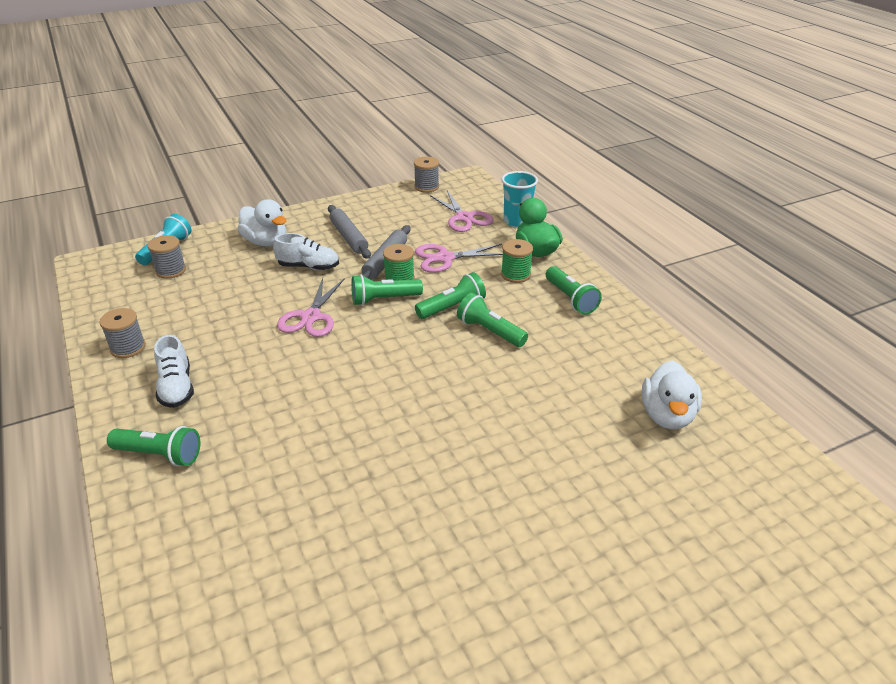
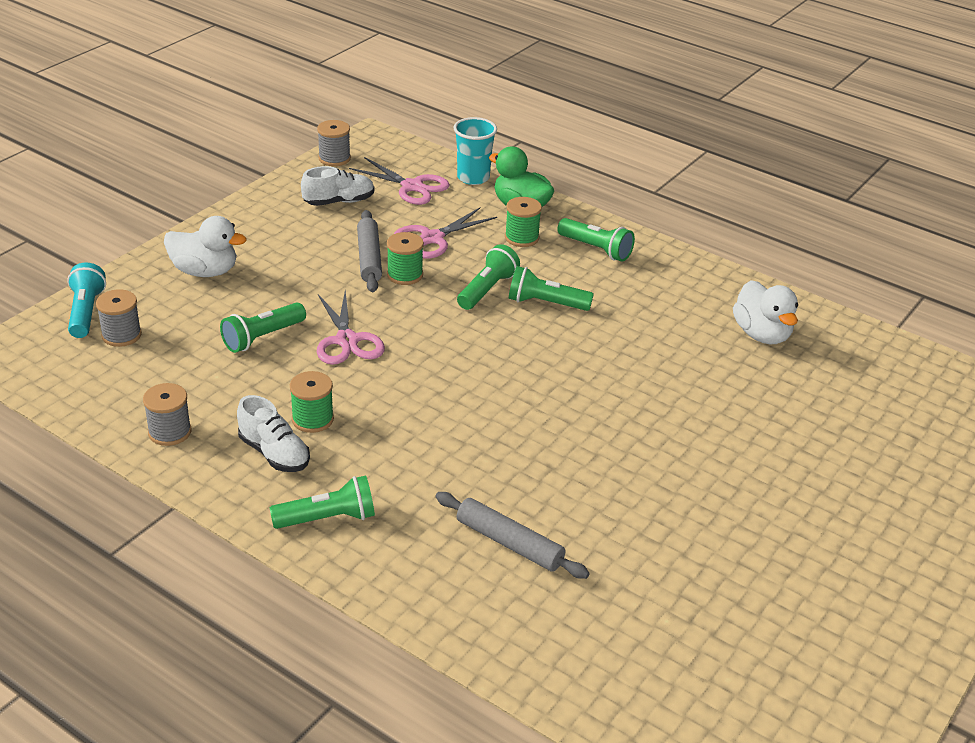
camera: 30 degrees left, 0 degrees up
white shoe [273,233,339,270] -> white shoe moved to [301,166,374,206]
grey rolling pin [328,205,371,259] -> grey rolling pin moved to [435,492,590,579]
green flashlight [351,274,423,306] -> green flashlight moved to [220,303,306,353]
none -> green spool [290,371,334,433]

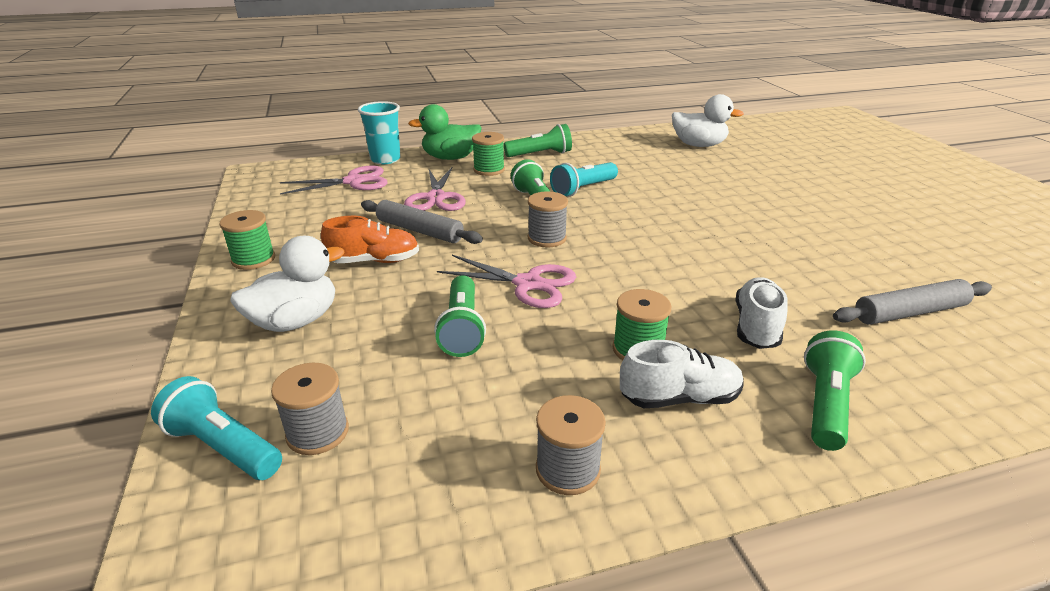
camera: 50 degrees left, 5 degrees down
white shoe [301,166,374,206] -> white shoe moved to [735,277,788,349]
grey spool [317,120,351,166] -> grey spool moved to [528,191,568,248]
green spool [387,232,424,285] -> green spool moved to [219,210,275,270]
green flashlight [509,266,594,311] -> turquoise flashlight [550,162,618,197]
none -> orange shoe [321,216,419,263]

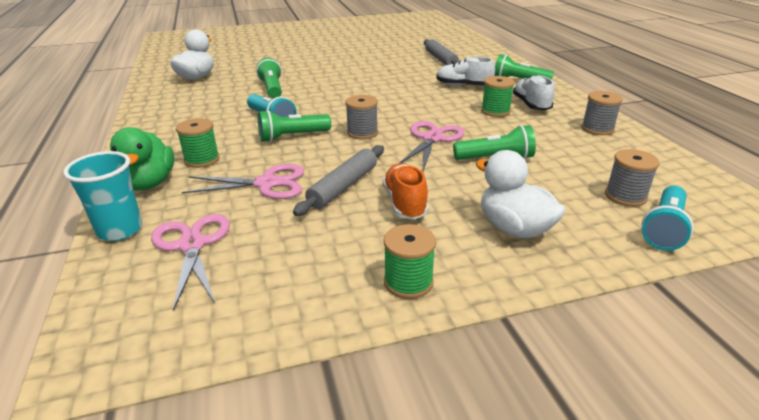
camera: 90 degrees left, 0 degrees up
green flashlight [504,124,572,157] -> green flashlight moved to [256,58,282,98]

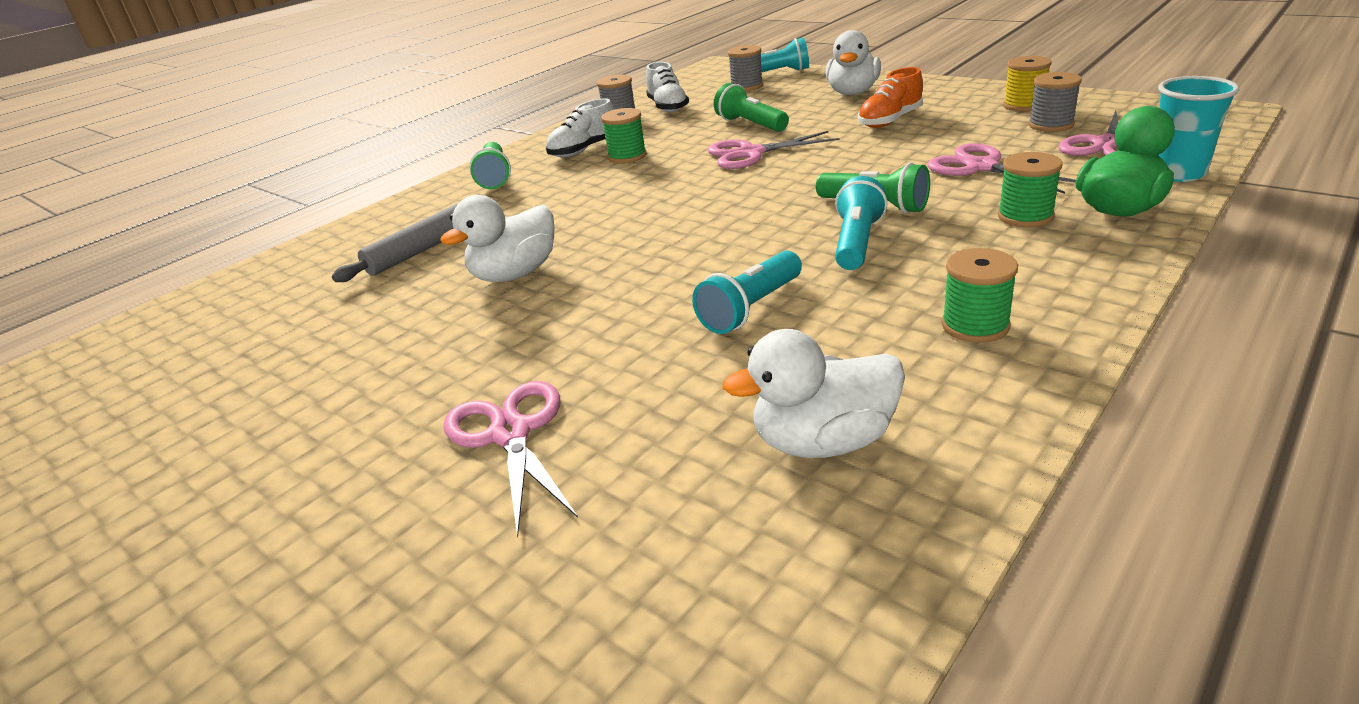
camera: 120 degrees left, 0 degrees up
green flashlight [256,58,282,98] -> turquoise flashlight [692,251,802,334]
grey rolling pin [293,145,384,216] -> none
grey spool [345,95,378,140] -> grey spool moved to [1029,72,1082,132]
green spool [384,224,436,299] -> green spool moved to [942,248,1018,343]
white shoe [437,57,495,86] -> white shoe moved to [646,62,689,112]
none -> white duck [440,195,554,282]
none -> pink scissors [443,381,578,537]
none -> yellow spool [1003,56,1052,112]

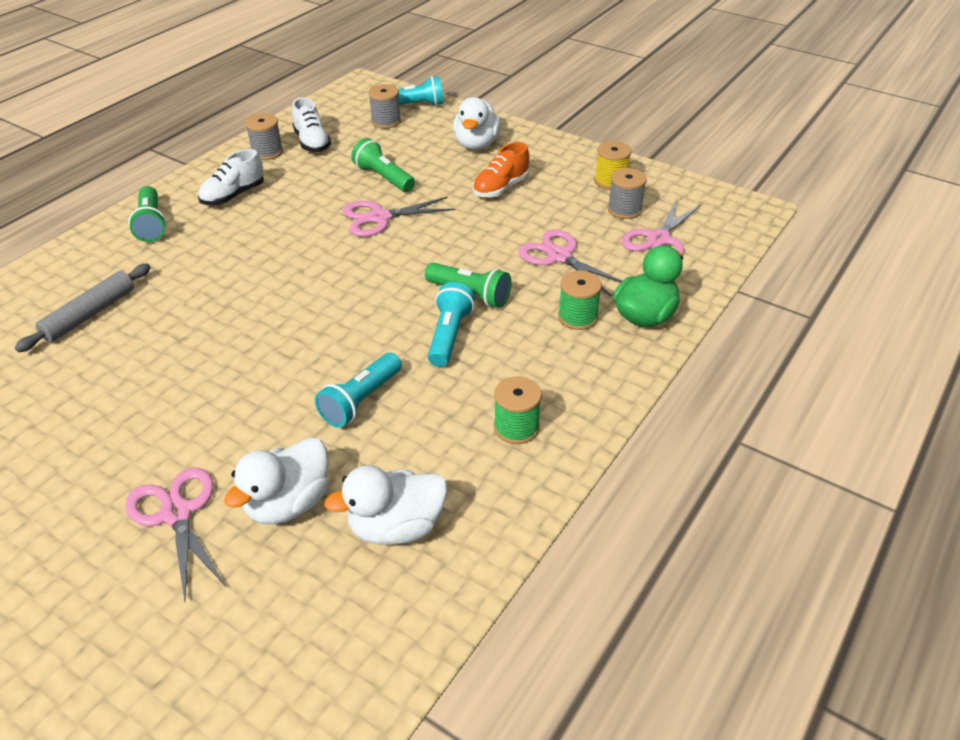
camera: 10 degrees left, 10 degrees up
white duck [440,195,554,282] -> white duck moved to [224,437,329,524]
green spool [601,108,647,164] -> none
turquoise cup [1158,76,1239,182] -> none

